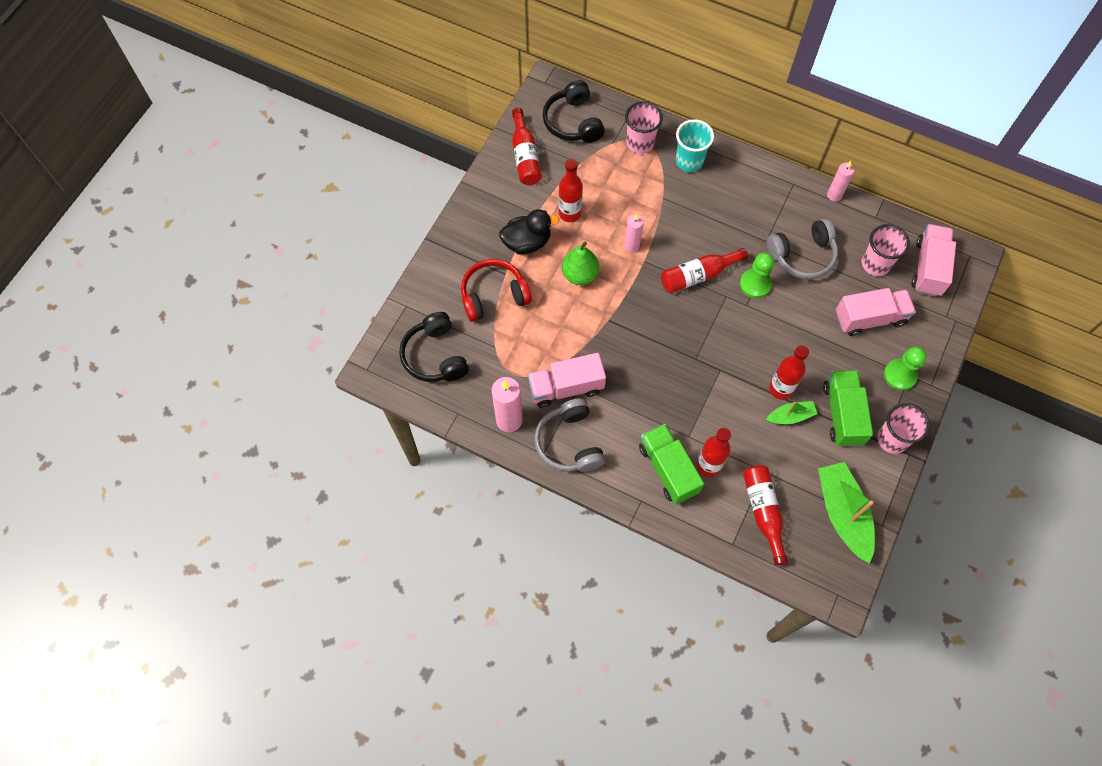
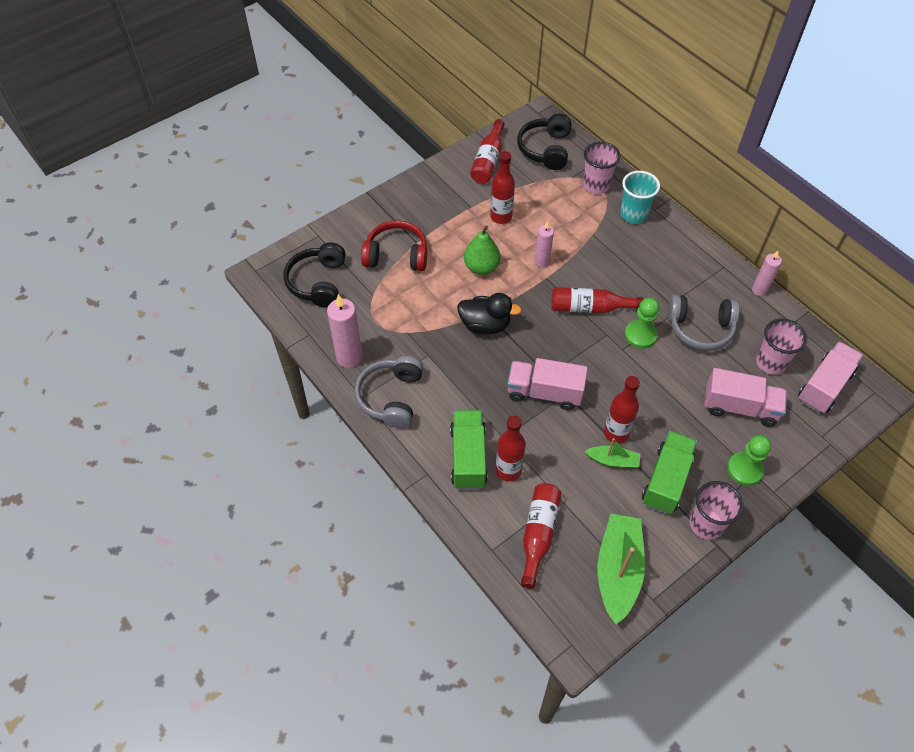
camera: 25 degrees right, 10 degrees down
black duck [499,209,560,254] -> black duck moved to [457,293,522,334]
pink truck [528,353,606,408] -> pink truck moved to [507,358,588,410]

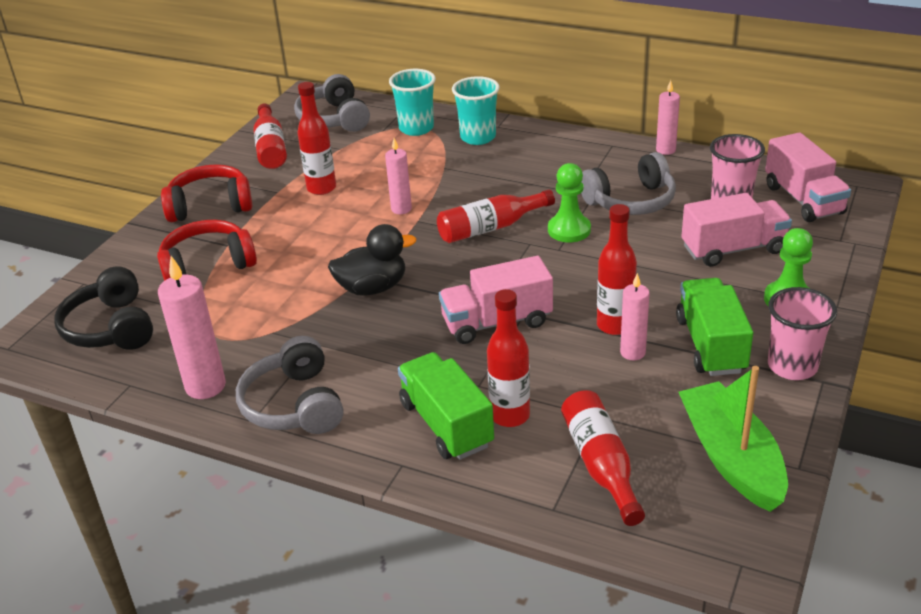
camera: 25 degrees left, 20 degrees down
green pear [464,226,500,275] -> none
black headphones [517,114,571,170] -> grey headphones [294,74,370,132]
pink cup [583,142,621,194] -> turquoise cup [389,69,436,136]
green boat [585,438,640,468] -> pink candle [620,273,650,360]
pink truck [798,341,863,413] -> pink truck turned 150 degrees clockwise [765,132,851,222]
none -> red headphones [161,164,252,222]

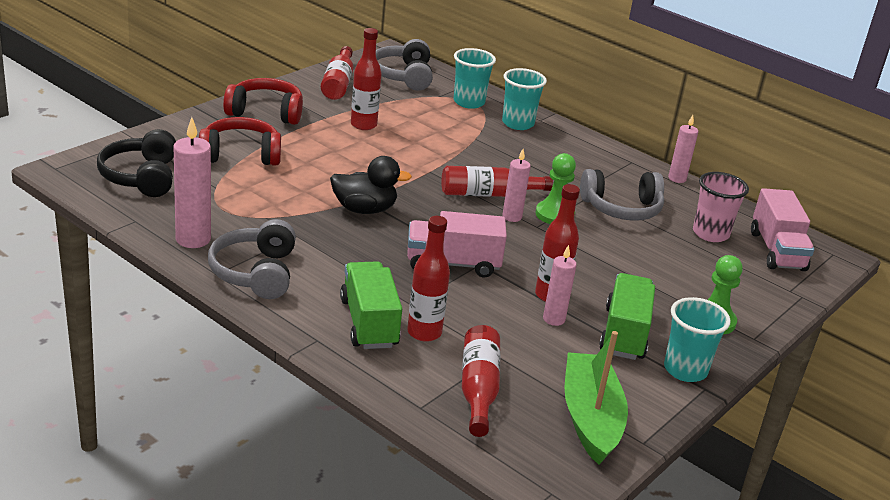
camera: 10 degrees right, 5 degrees down
pink candle [385,138,412,214] -> pink candle moved to [502,149,531,222]
pink truck [682,193,792,267] -> none
pink cup [768,287,837,380] -> turquoise cup [664,297,731,382]

